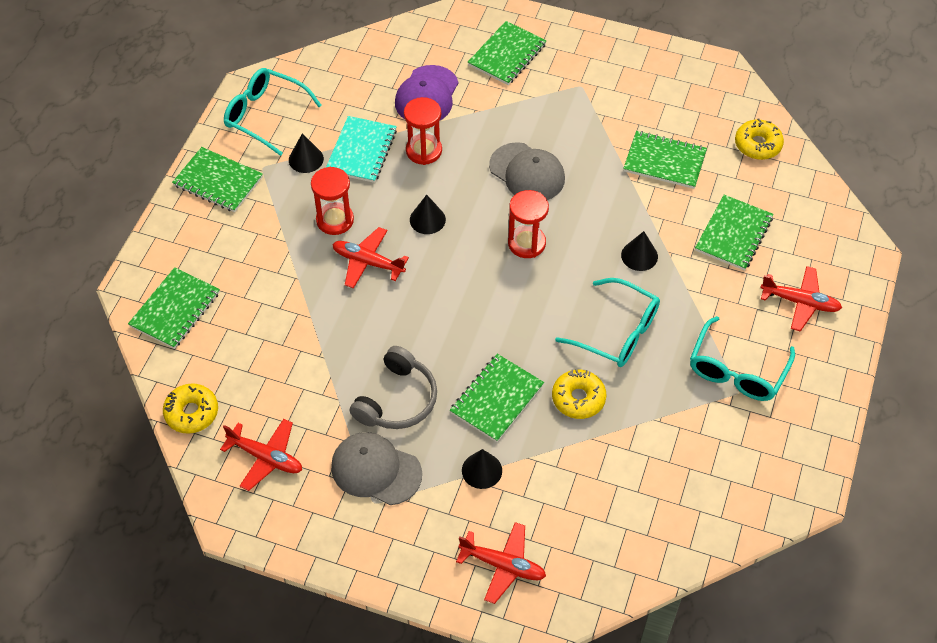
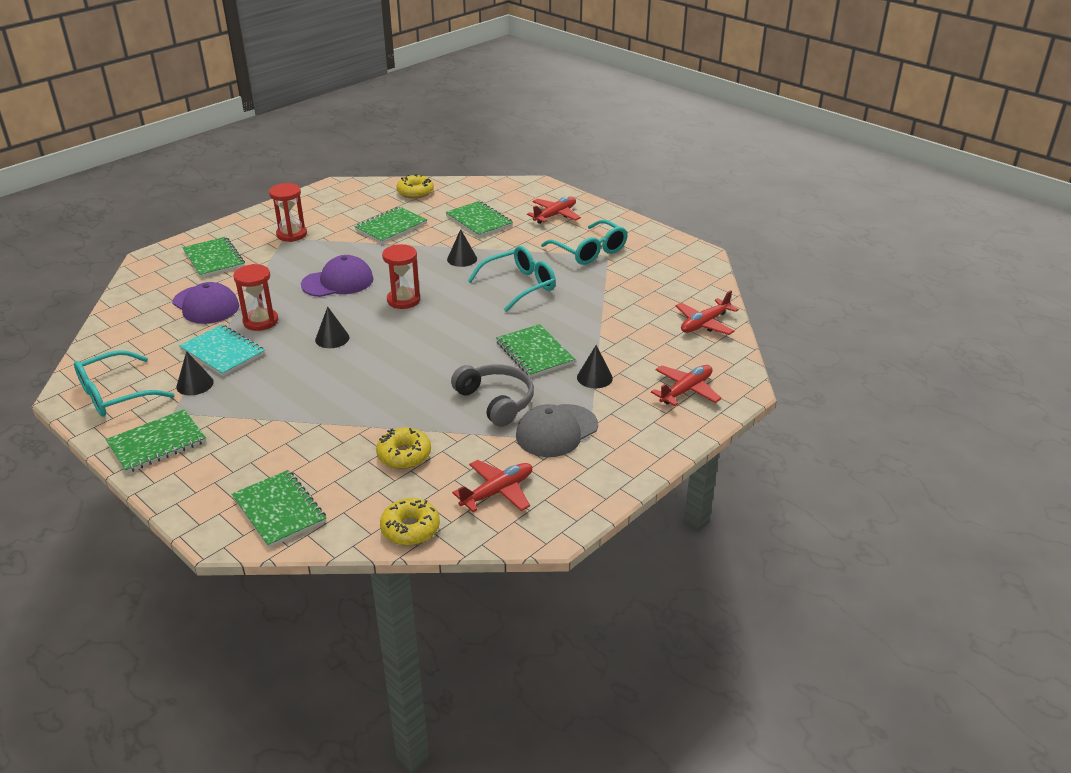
camera: 65 degrees left, 20 degrees down
red hourglass [311,167,354,235] -> red hourglass moved to [269,183,307,242]
red plane [332,227,409,289] -> red plane moved to [676,290,739,335]
grey cap [489,142,565,200] -> purple cap [301,255,374,297]
yellow donut [552,370,606,419] -> yellow donut moved to [376,428,431,469]

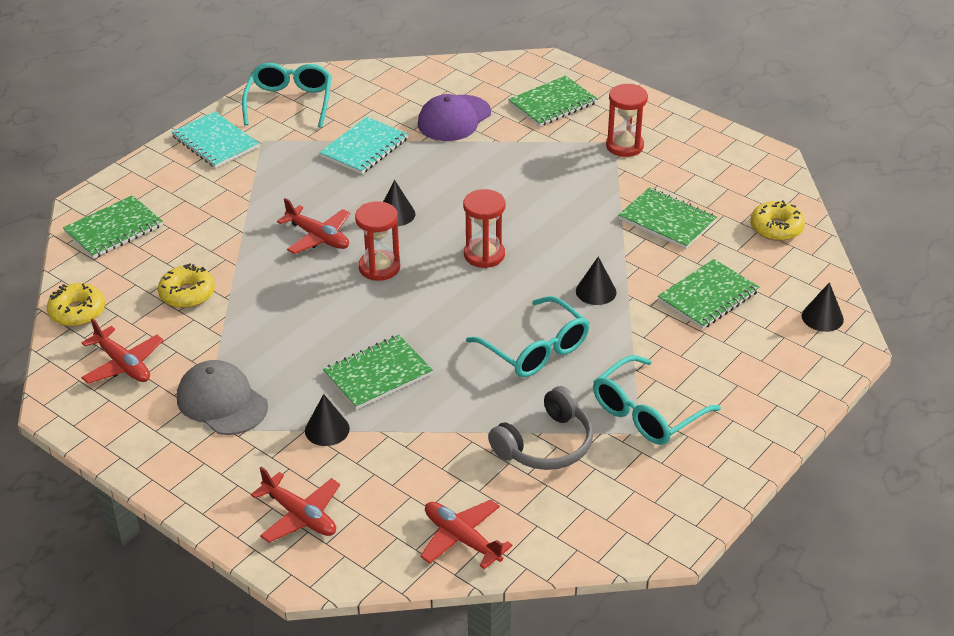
camera: 85 degrees right, 5 degrees up
turquoise glasses [74,350,175,417] -> turquoise glasses turned 45 degrees clockwise [242,63,332,128]
green notebook [106,409,206,473] -> turquoise notebook [172,112,259,168]
black cone [176,351,214,395] -> black cone moved to [802,282,844,332]
red hourglass [234,264,278,331] -> red hourglass moved to [355,201,400,281]
purple cap [301,255,374,297] -> none
grey headphones [451,364,534,427] -> grey headphones moved to [488,386,593,470]
red plane [527,197,581,224] -> red plane moved to [277,198,350,254]

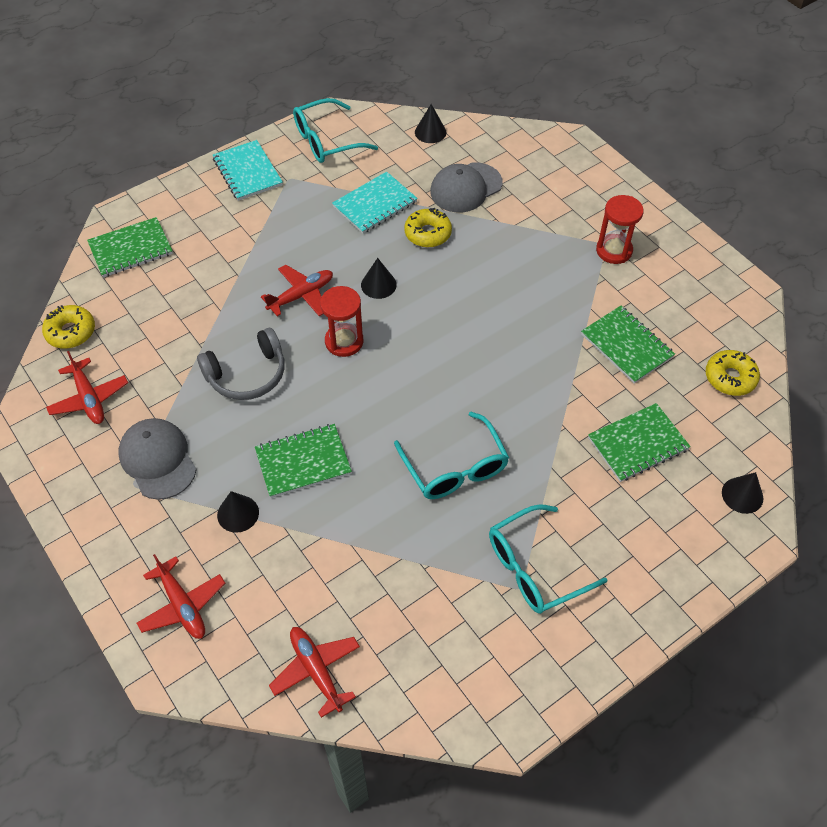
camera: 15 degrees right, 15 degrees up
yellow donut [158,263,215,308] -> yellow donut moved to [404,208,452,247]
turquoise glasses [242,63,332,128] -> turquoise glasses turned 135 degrees counterclockwise [293,98,378,163]
red plane [277,198,350,254] -> red plane turned 90 degrees counterclockwise [261,265,333,316]
purple cap [418,94,491,141] -> grey cap [430,162,503,213]
red hourglass [463,189,506,268] -> none
grey headphones [488,386,593,470] -> grey headphones moved to [197,328,285,400]
green notebook [508,76,598,127] -> none
black cone [576,256,617,305] -> black cone moved to [415,104,446,143]

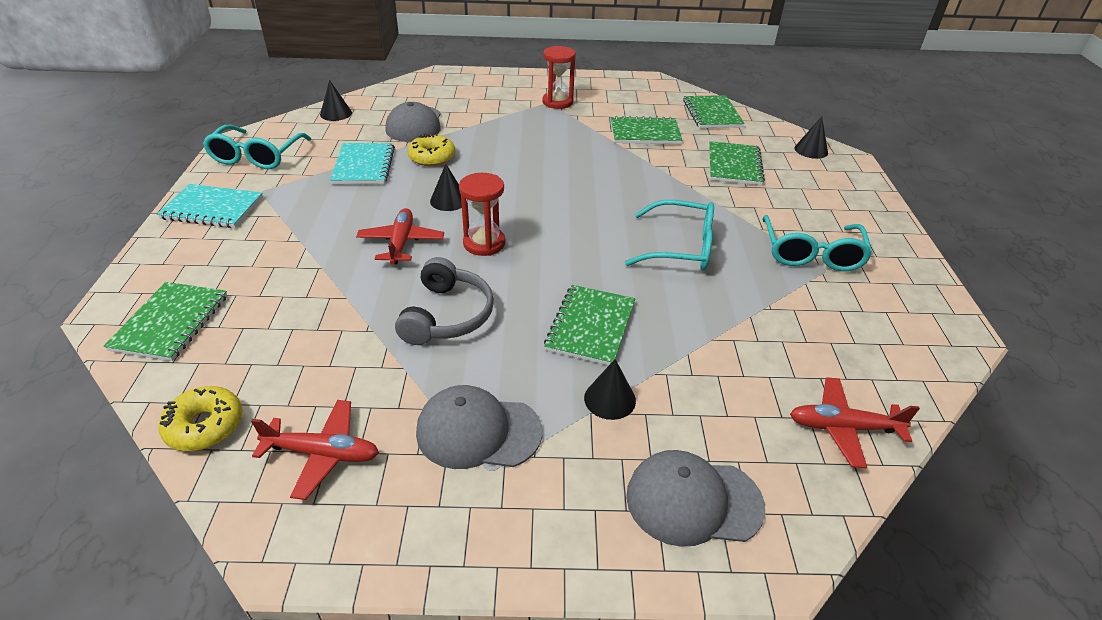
camera: 55 degrees left, 15 degrees down
red plane [137,554,225,639] -> grey cap [626,450,765,547]
yellow donut [706,350,760,396] -> green notebook [683,95,745,128]

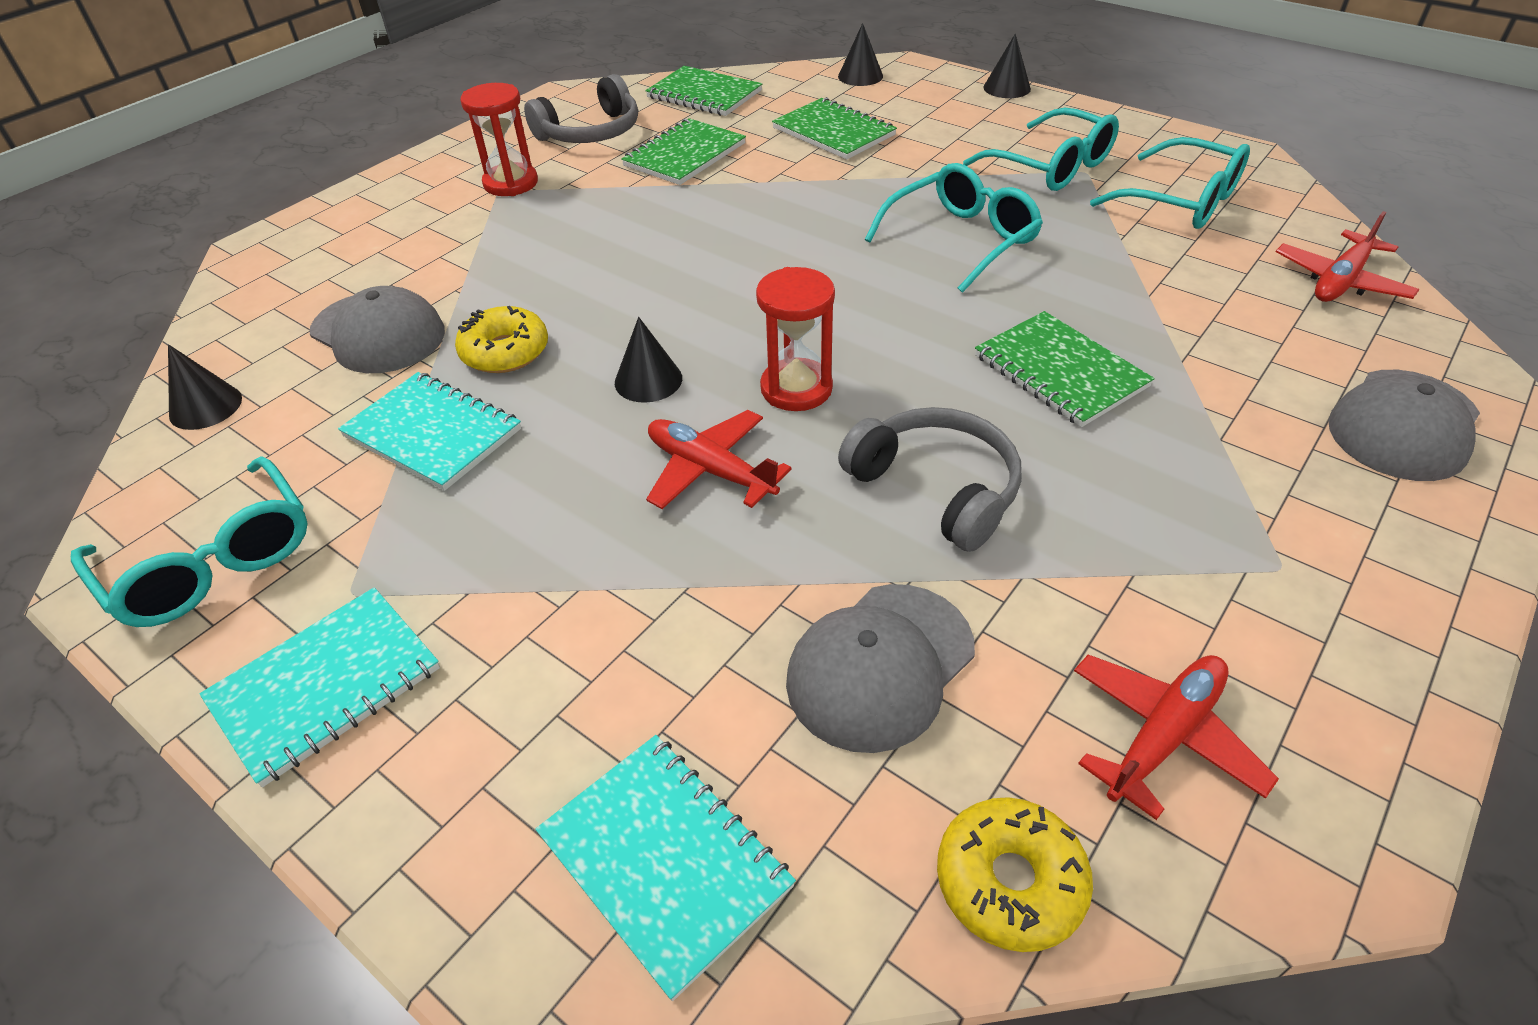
camera: 50 degrees left, 5 degrees up
green notebook [104,282,227,361] -> turquoise notebook [535,735,796,1001]
grey cap [416,385,542,469] -> grey cap moved to [786,584,975,753]
black cone [584,359,636,420] -> black cone moved to [983,34,1031,98]
none -> grey headphones [524,74,638,143]
none -> turquoise glasses [1090,137,1250,229]

